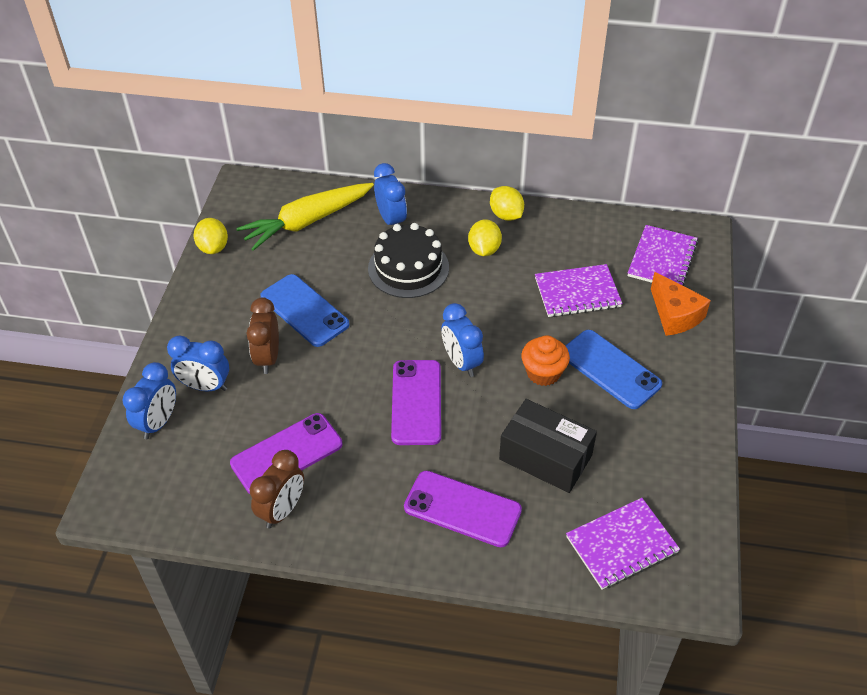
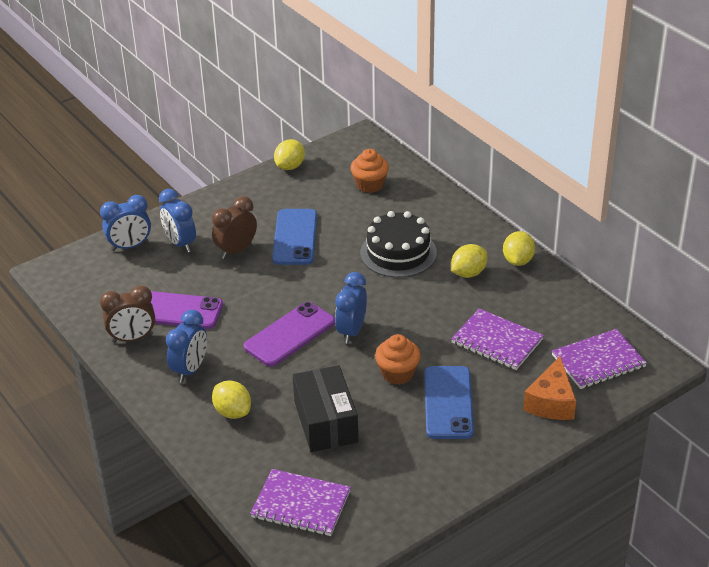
camera: 45 degrees right, 10 degrees down
yellow carrot [236,183,374,251] -> orange cupcake [350,149,389,193]
blue clock [374,163,407,225] -> blue clock moved to [166,310,207,383]
purple phone [404,471,522,547] -> yellow lemon [212,380,251,419]

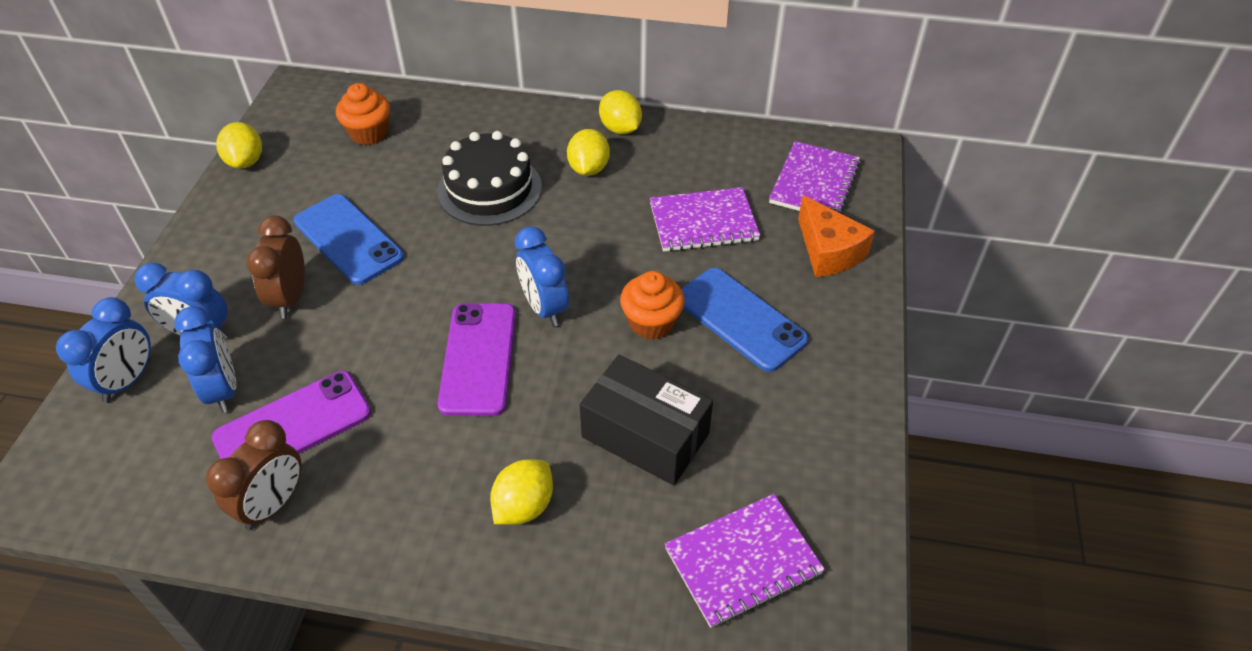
camera: 45 degrees left, 10 degrees up
blue clock [166,310,207,383] -> blue clock moved to [174,306,237,413]
yellow lemon [212,380,251,419] -> yellow lemon turned 60 degrees counterclockwise [490,459,553,525]

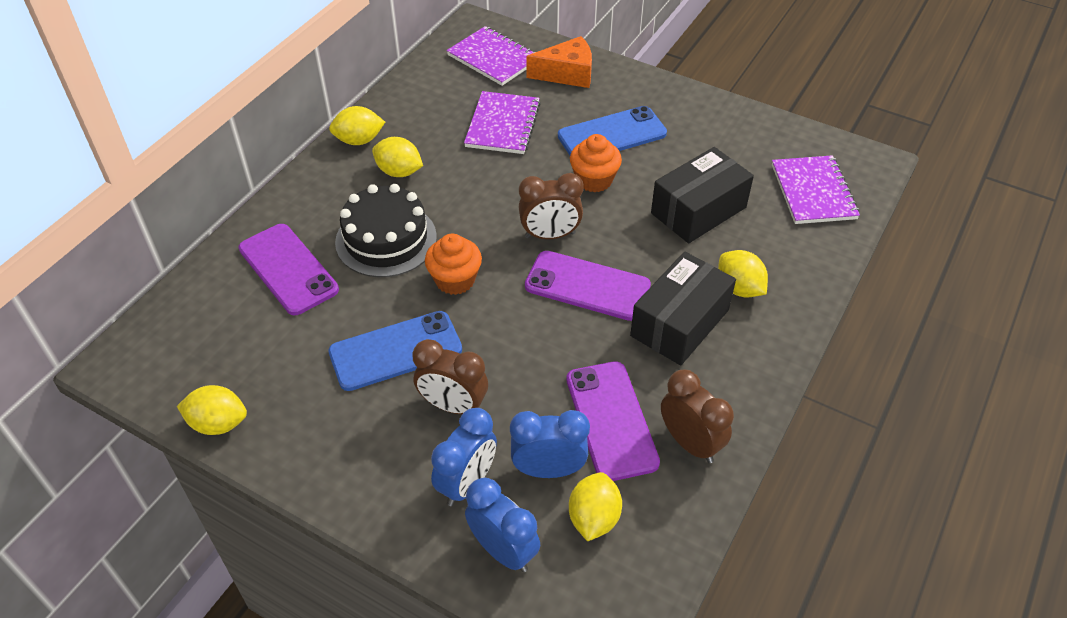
camera: 70 degrees left, 0 degrees up
orange cupcake [336,83,390,145] -> orange cupcake moved to [425,234,482,295]
blue clock [515,226,569,327] -> brown clock [519,173,584,239]
none -> purple phone [239,224,339,315]
none -> yellow lemon [569,472,622,541]
none -> black box [630,252,736,365]

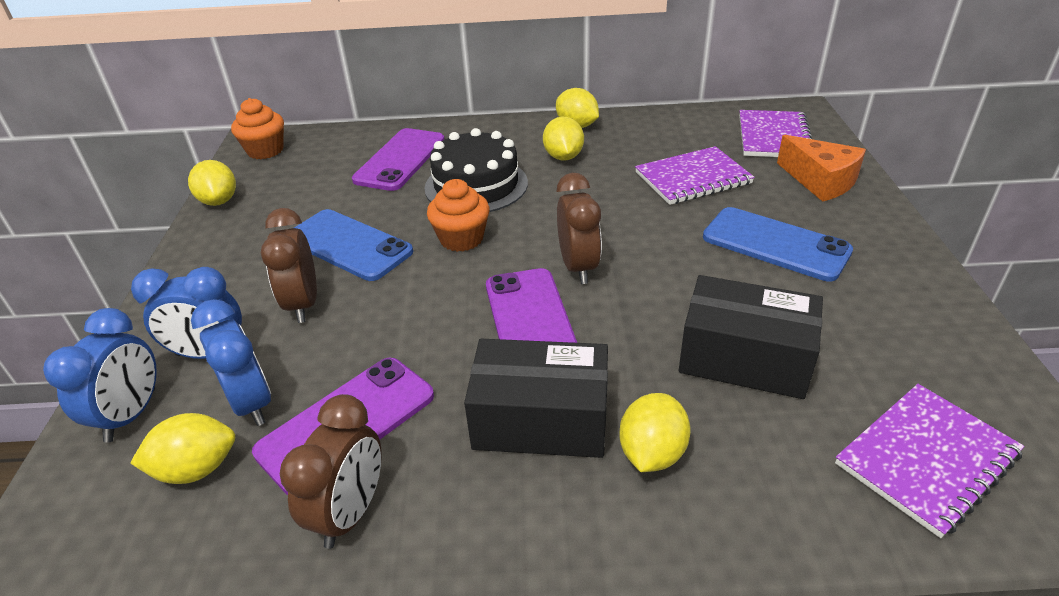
camera: 60 degrees right, 10 degrees down
brown clock [519,173,584,239] -> brown clock turned 150 degrees counterclockwise [557,173,602,284]
orange cupcake [570,134,622,193] -> orange cupcake moved to [231,98,284,159]

